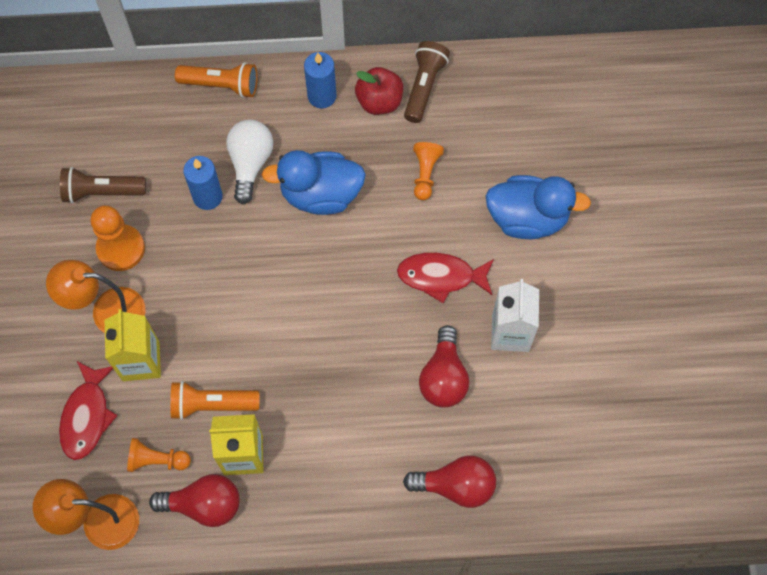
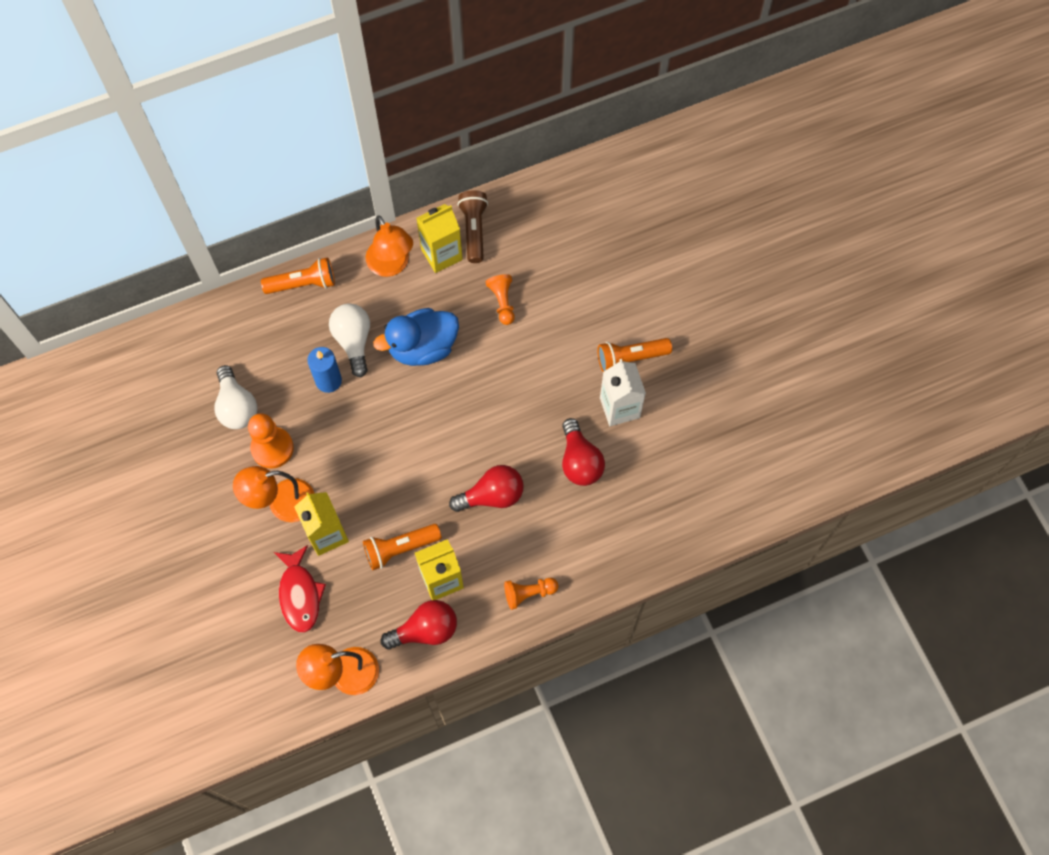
camera: 20 degrees left, 0 degrees up
brown flashlight [60,167,146,203] -> white light bulb [214,365,257,429]
orange pawn [127,438,191,472] -> orange pawn moved to [504,578,559,610]
blue candle [304,52,337,109] -> orange lamp [366,215,413,277]
red apple [355,67,403,115] -> yellow carton [416,204,463,273]
red fish [397,253,494,303] -> none
red light bulb [403,455,496,508] -> red light bulb moved to [449,465,523,512]
blue duck [485,175,591,239] -> none
none -> orange flashlight [598,338,672,372]

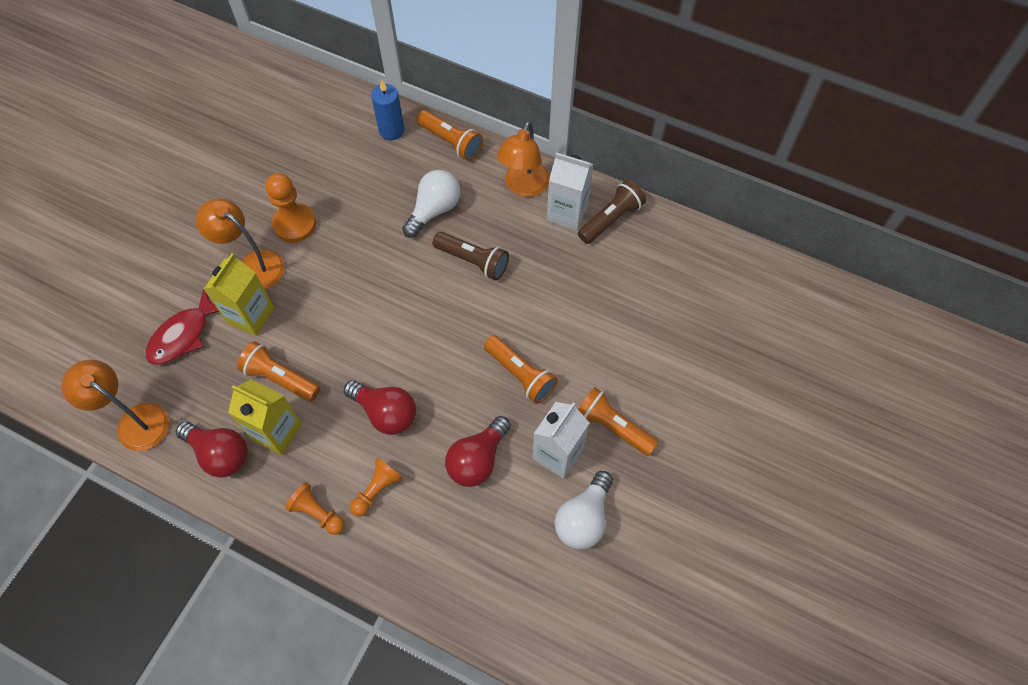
camera: 50 degrees right, 5 degrees down
white light bulb [214,365,257,429] -> white light bulb moved to [554,471,613,550]
blue candle [307,347,342,393] -> blue candle moved to [371,80,404,140]
blue duck [373,308,459,366] -> brown flashlight [433,232,509,280]
yellow carton [416,204,463,273] -> white carton [547,152,594,231]
orange pawn [486,274,515,325] -> orange pawn moved to [350,458,403,517]
none -> orange flashlight [484,335,558,404]

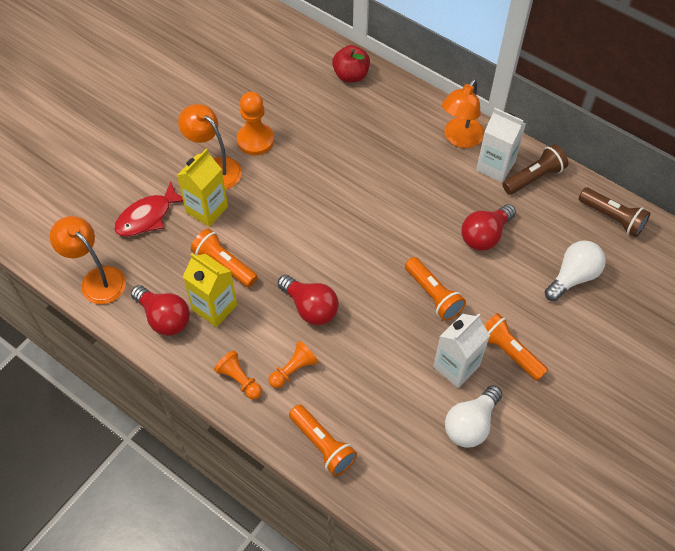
camera: 10 degrees right, 5 degrees down
blue candle [371,80,404,140] -> red apple [332,45,370,82]
white light bulb [402,170,460,238] -> white light bulb moved to [544,240,606,301]
orange flashlight [417,110,483,161] -> orange flashlight moved to [289,404,357,476]
brown flashlight [433,232,509,280] -> brown flashlight moved to [579,187,650,237]
red light bulb [445,416,511,487] -> red light bulb moved to [461,204,516,251]

